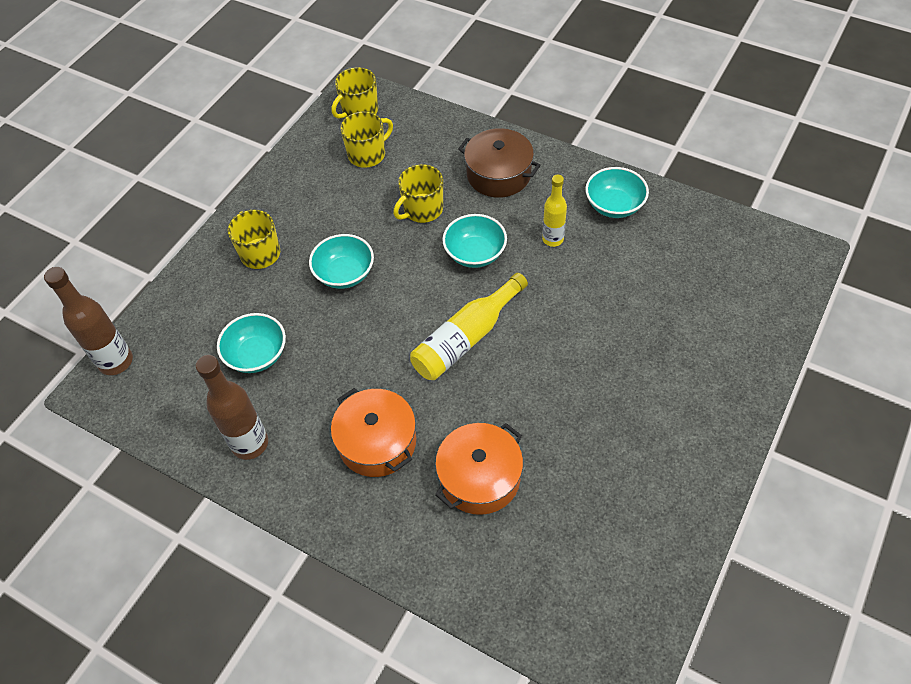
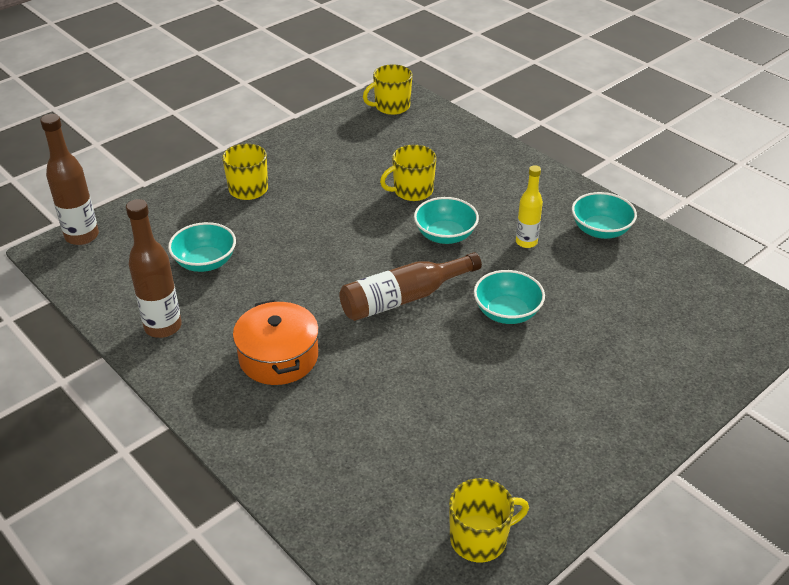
camera: 15 degrees right, 15 degrees down
turquoise bowl [309,234,374,289] -> turquoise bowl moved to [474,270,545,324]
yellow mug [340,111,393,168] -> yellow mug moved to [449,478,529,562]
yellow bottle [410,273,528,380] -> brown bottle [339,252,482,321]
orange pot [435,423,523,515] -> none
brown pot [458,128,540,198] -> none

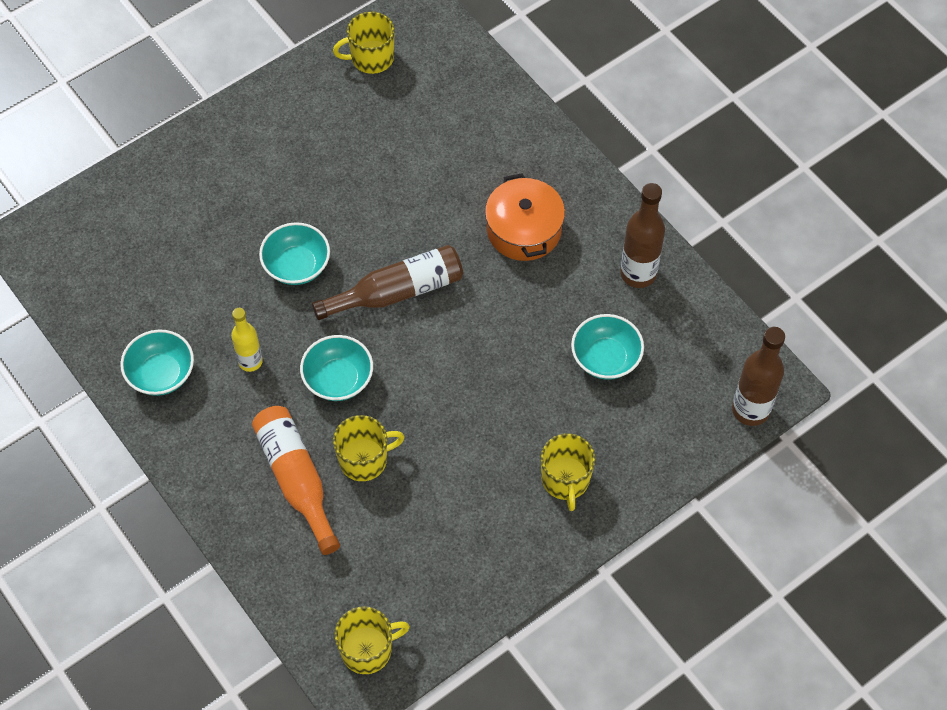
camera: 175 degrees left, 20 degrees up
none -> orange bottle [252,406,340,555]

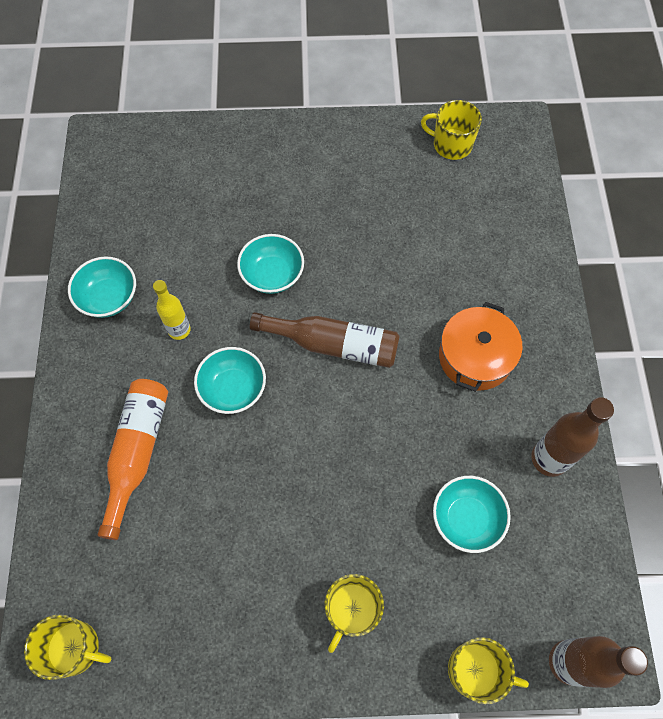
camera: 35 degrees right, 5 degrees up
yellow mug [333,415,405,481] -> yellow mug moved to [448,637,529,704]

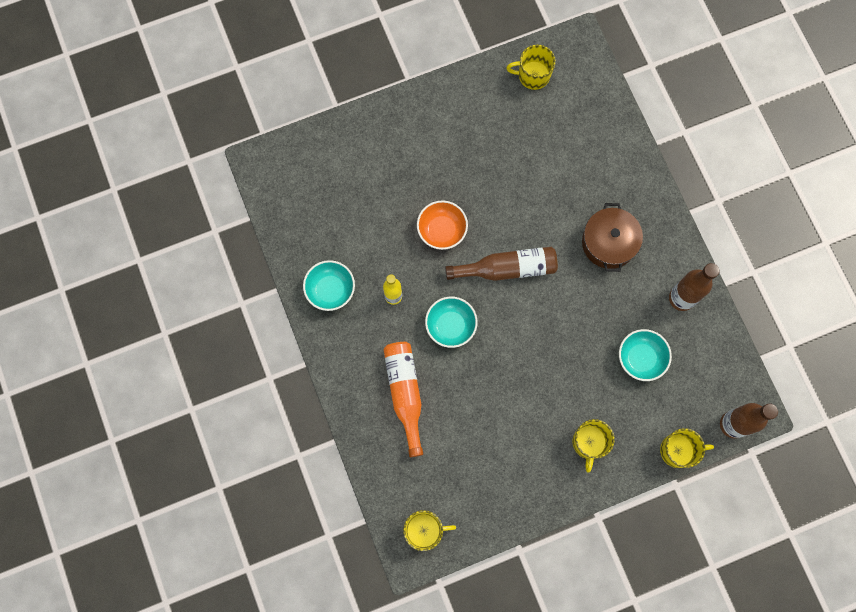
camera: 20 degrees left, 10 degrees up
turquoise bowl [237,234,304,294] -> orange bowl [417,201,468,250]
orange pot [439,302,522,392] -> brown pot [582,203,643,272]

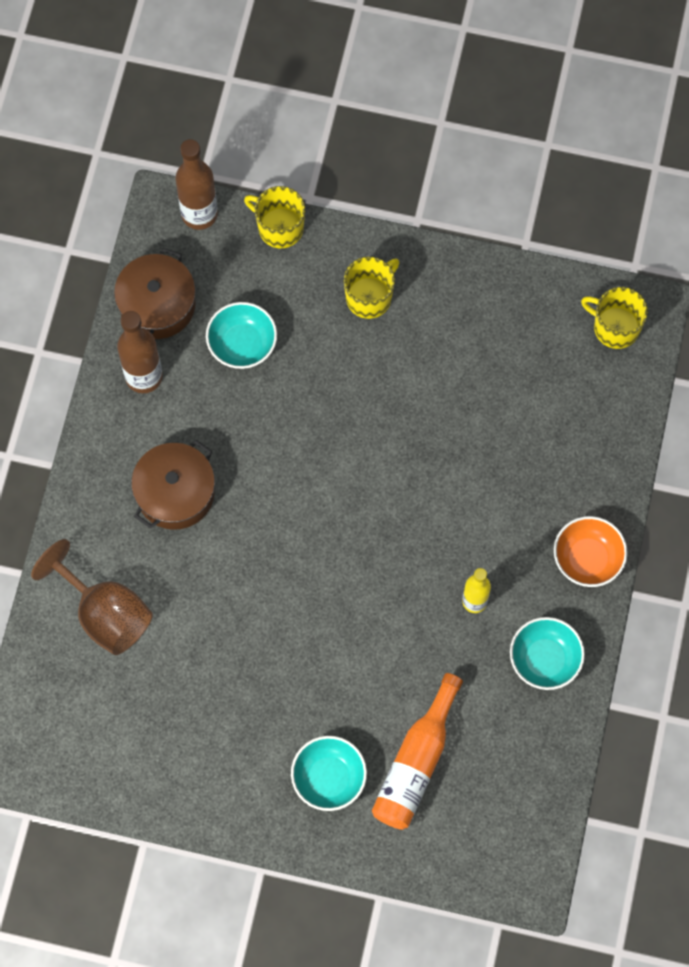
camera: 145 degrees left, 5 degrees down
orange bottle [383,342,423,457] -> orange bottle moved to [372,673,463,830]
orange bowl [417,201,468,250] -> orange bowl moved to [554,516,628,587]
turquoise bowl [425,297,478,348] -> turquoise bowl moved to [291,736,367,811]
brown bottle [445,247,558,281] -> none
yellow mug [506,45,556,90] -> none
none -> brown goblet [31,539,153,655]
none -> brown pot [114,248,196,339]

